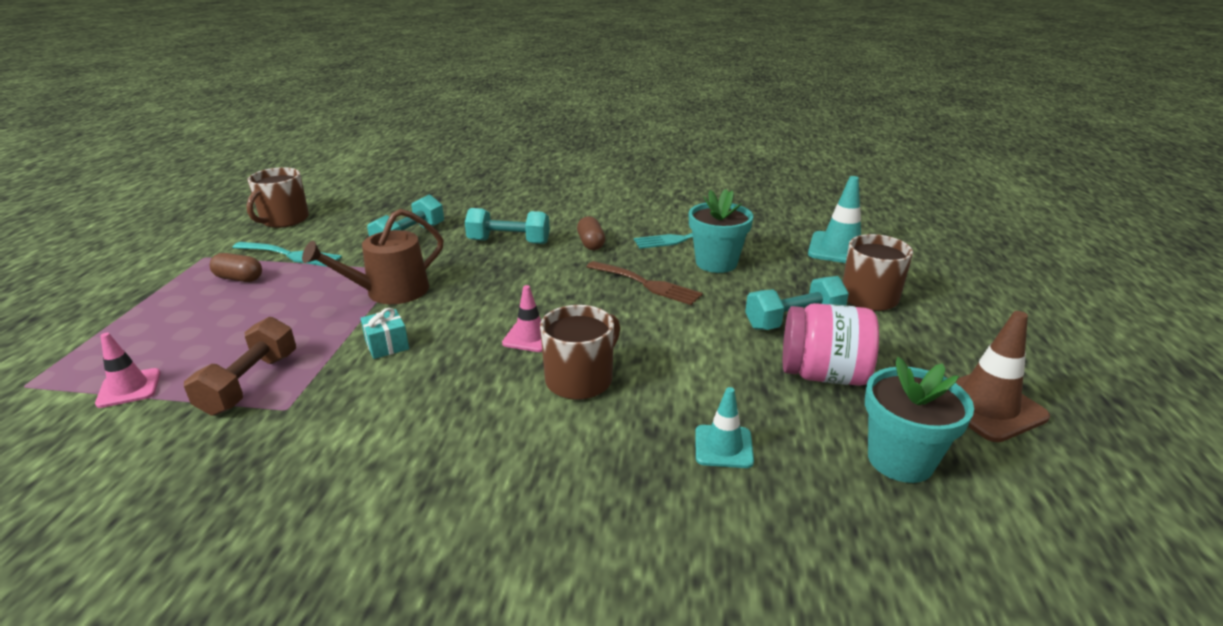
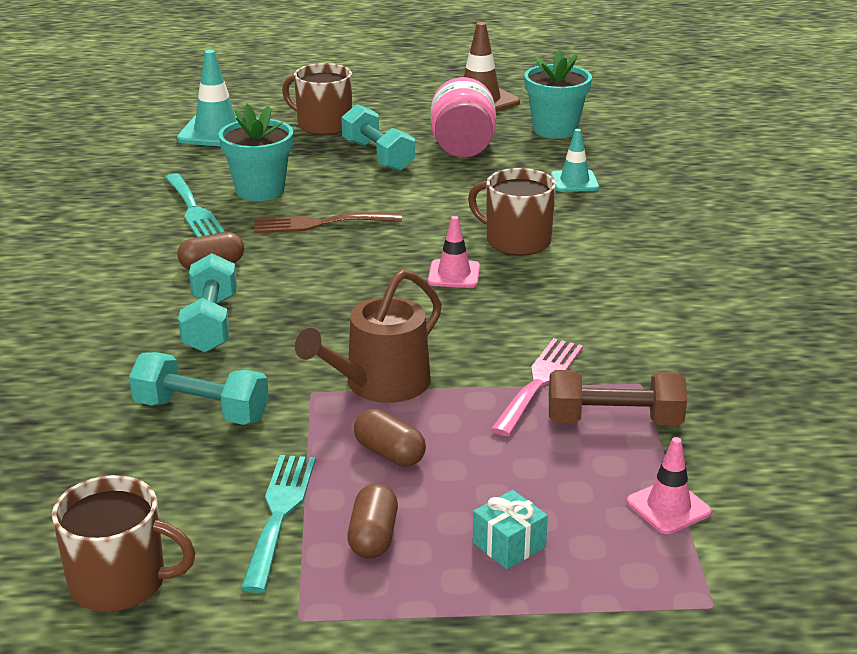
camera: 100 degrees left, 0 degrees up
brown watering can [302,209,444,304] -> brown watering can turned 90 degrees clockwise [295,270,442,403]
turquoise gift [360,308,409,359] -> turquoise gift moved to [473,490,548,569]
brown fork [587,261,703,305] -> brown fork turned 120 degrees counterclockwise [254,212,402,233]
none -> brown capsule [354,409,426,467]
none -> pink fork [490,338,583,436]

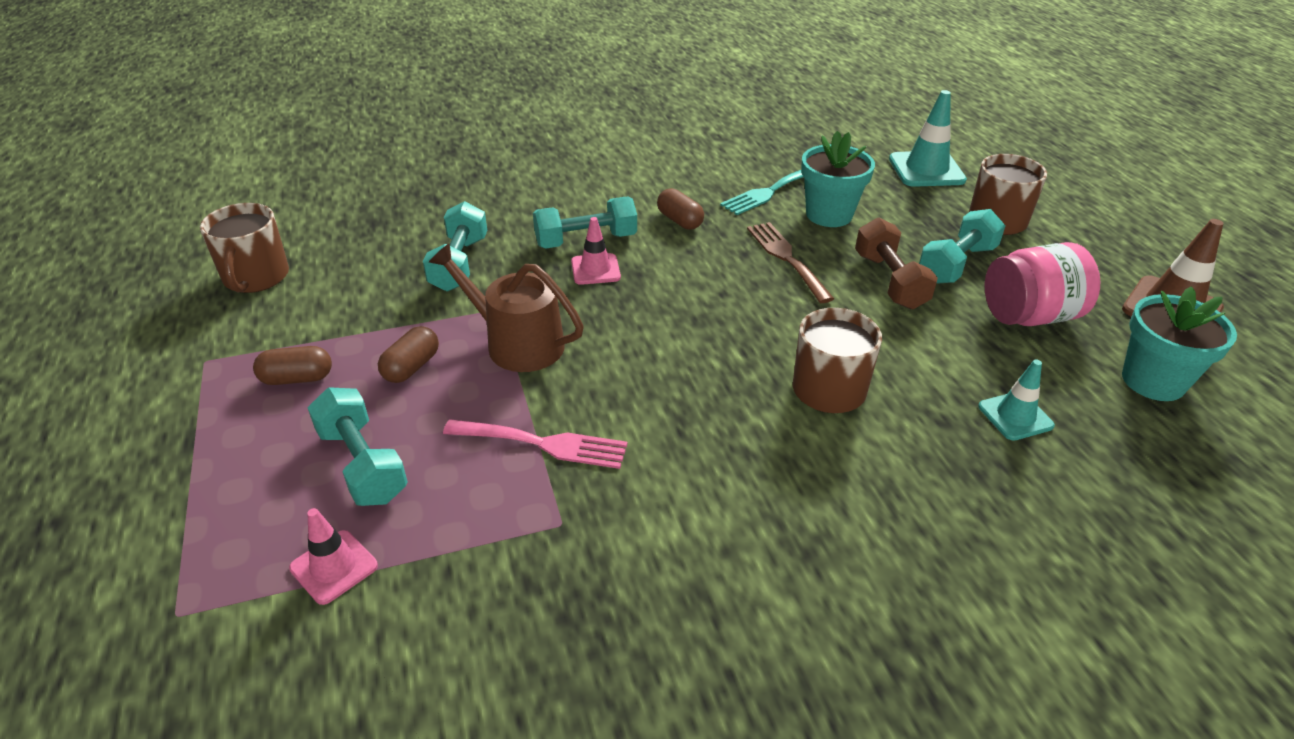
camera: 75 degrees right, 10 degrees up
turquoise fork [241,455,316,593] -> none
pink traffic cone [428,216,480,288] -> pink traffic cone moved to [571,217,621,285]
turquoise gift [473,490,548,569] -> none
brown dumbbell [549,370,687,426] -> brown dumbbell moved to [855,218,938,309]
none -> turquoise dumbbell [308,387,408,506]

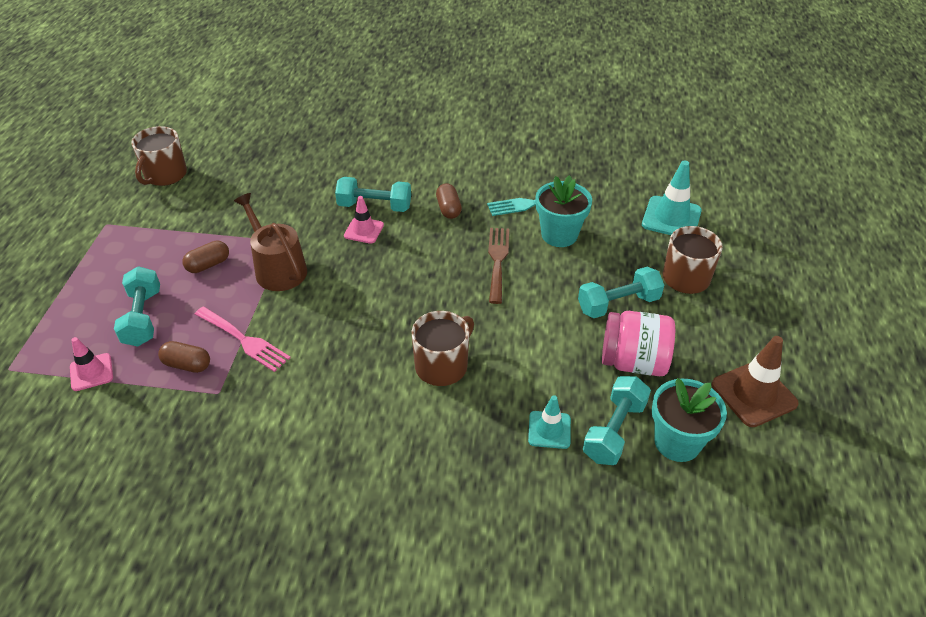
camera: 25 degrees right, 5 degrees up
brown capsule [253,346,332,385] -> brown capsule moved to [158,341,210,373]
turquoise dumbbell [423,201,487,291] -> turquoise dumbbell moved to [583,376,651,465]
brown dumbbell [855,218,938,309] -> none

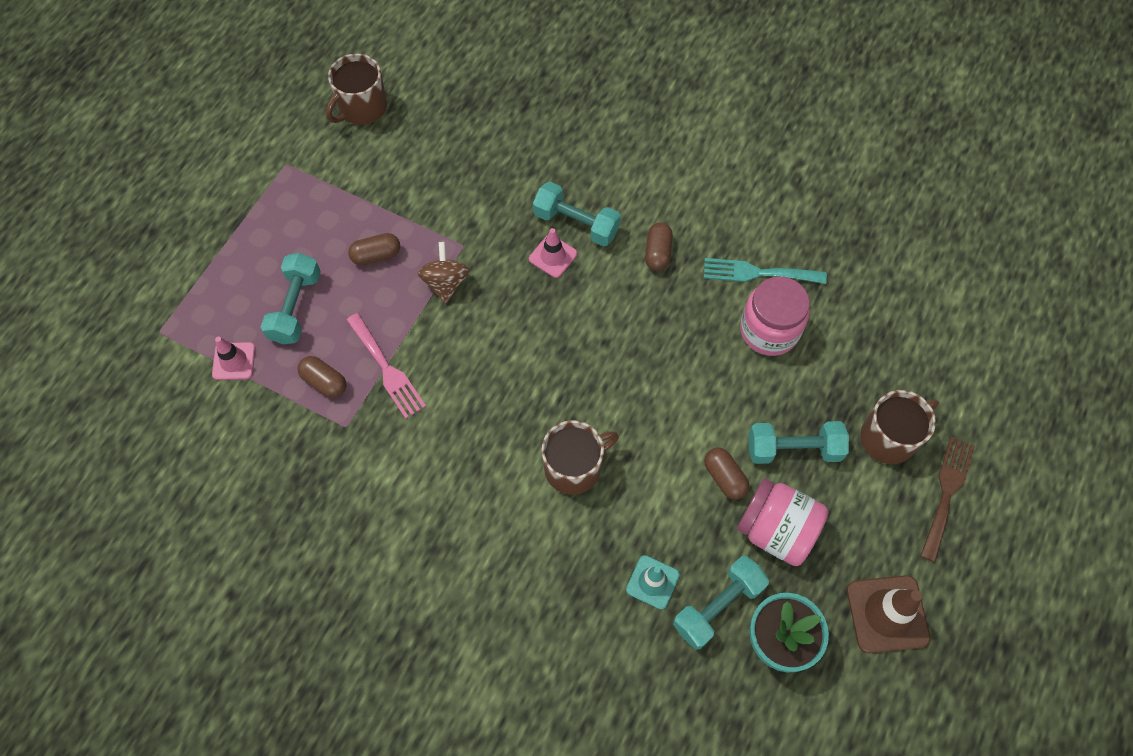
camera: 20 degrees right, 20 degrees up
brown watering can [234,193,307,291] -> brown spinning top [418,242,470,304]
brown fork [488,228,509,304] -> brown fork moved to [920,437,975,562]
turquoise flower pot [535,175,592,247] -> pink jar [740,276,810,356]
turquoise traffic cone [642,161,702,235] -> none
none -> brown capsule [704,447,749,500]

